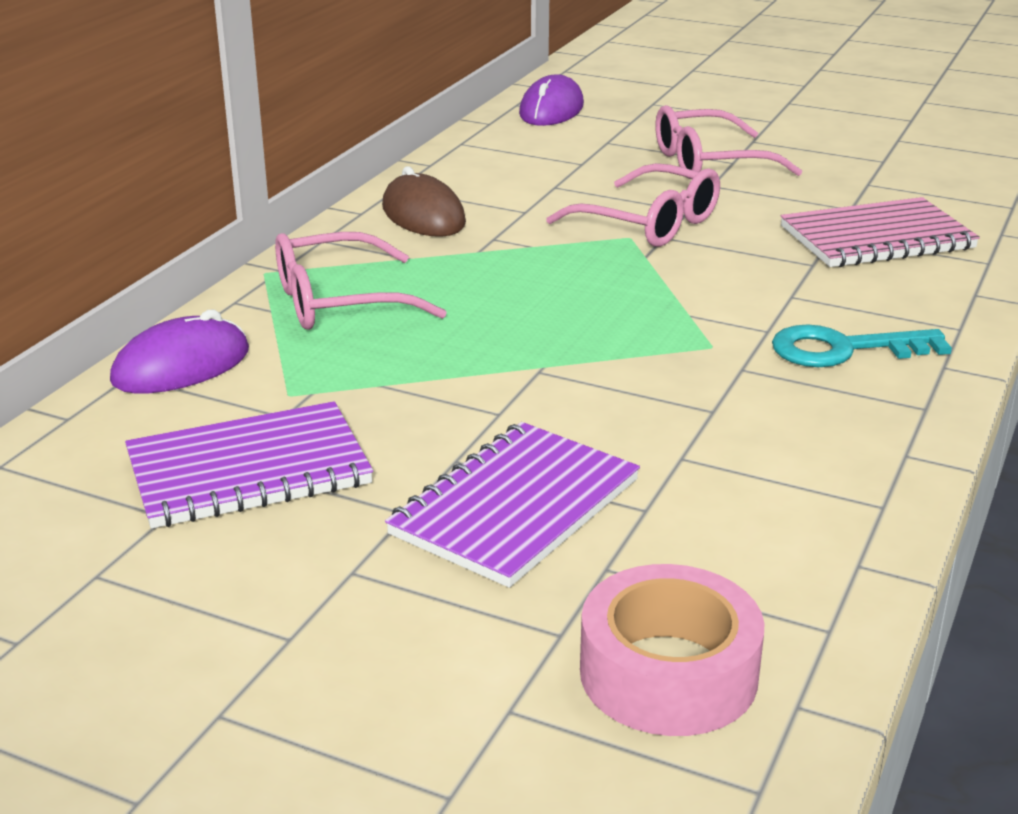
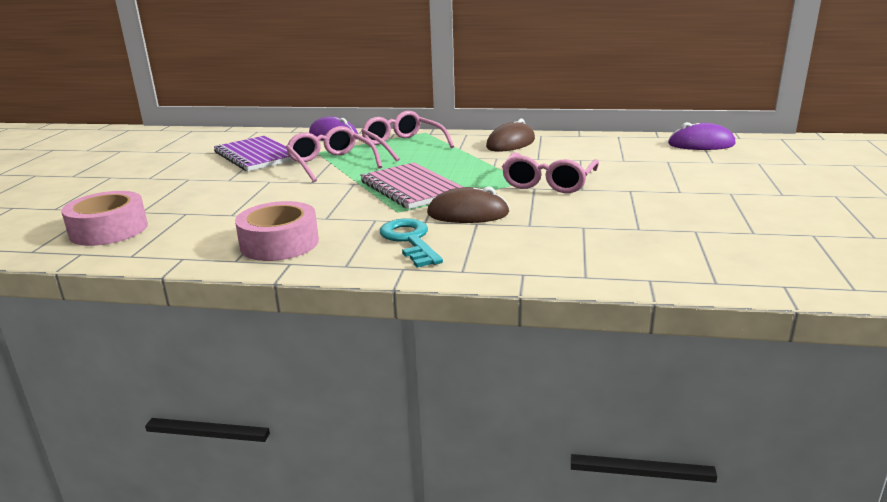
camera: 75 degrees right, 5 degrees down
purple notebook [385,422,640,588] -> none
pink glasses [655,105,802,179] -> pink glasses moved to [286,126,382,182]
pink notebook [781,197,980,267] -> pink notebook moved to [360,162,463,209]
none -> pink tape [235,201,319,261]
none -> brown mouse [427,186,510,223]

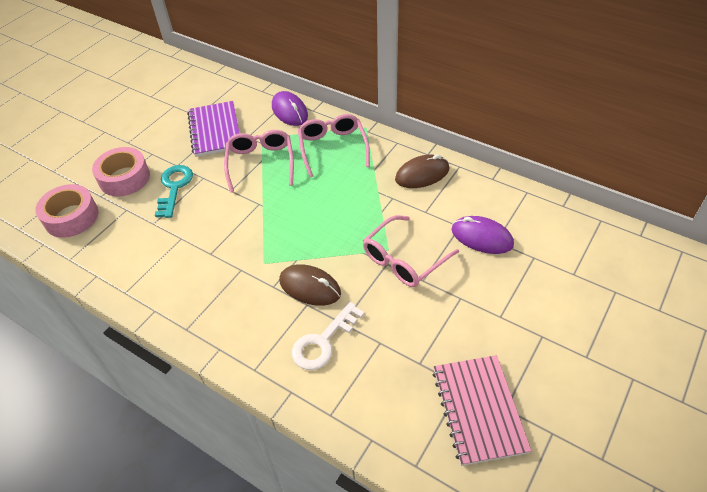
camera: 25 degrees right, 25 degrees up
pink tape [235,201,319,261] -> pink tape moved to [92,147,150,197]
pink notebook [360,162,463,209] -> pink notebook moved to [433,355,531,466]
turquoise key [380,218,443,268] -> turquoise key moved to [155,165,193,218]
purple mouse [668,122,736,150] -> purple mouse moved to [451,216,514,254]
none -> white key [292,302,365,370]

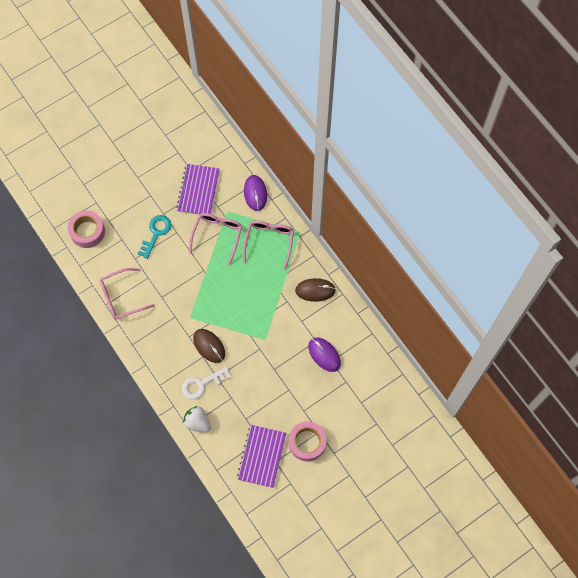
camera: 20 degrees right, 20 degrees up
pink tape [92,147,150,197] -> pink tape moved to [289,421,326,461]
pink glasses [363,215,459,287] -> pink glasses moved to [99,268,155,320]
pink notebook [433,355,531,466] -> purple notebook [237,425,286,488]
none -> white strawberry [183,406,211,432]

